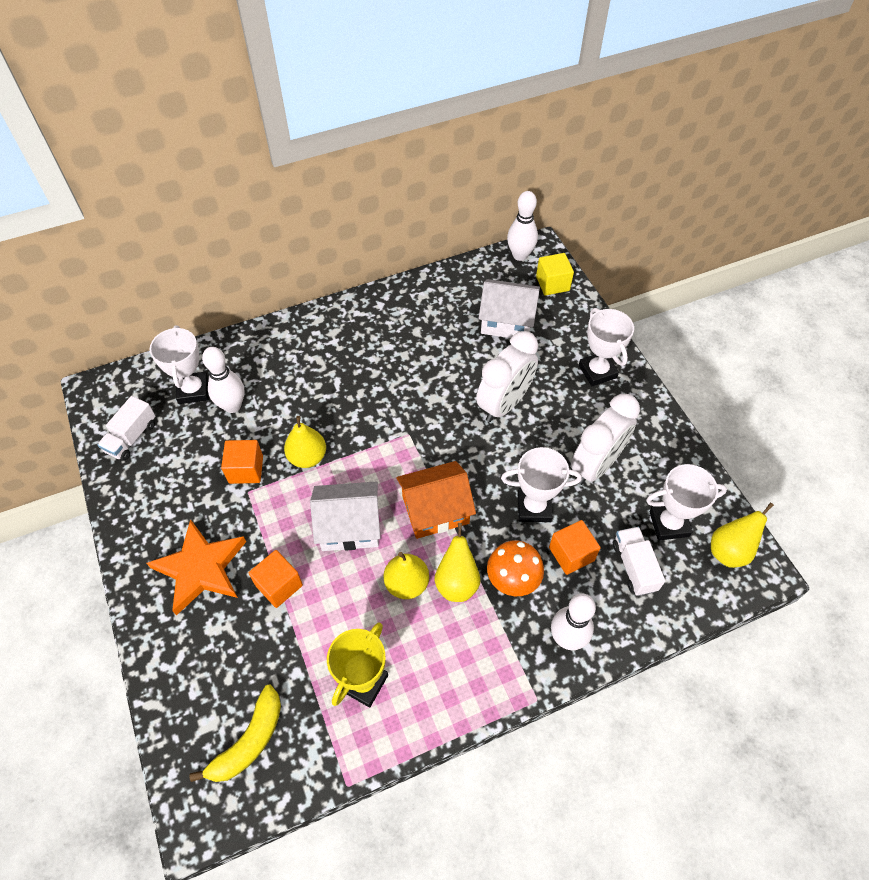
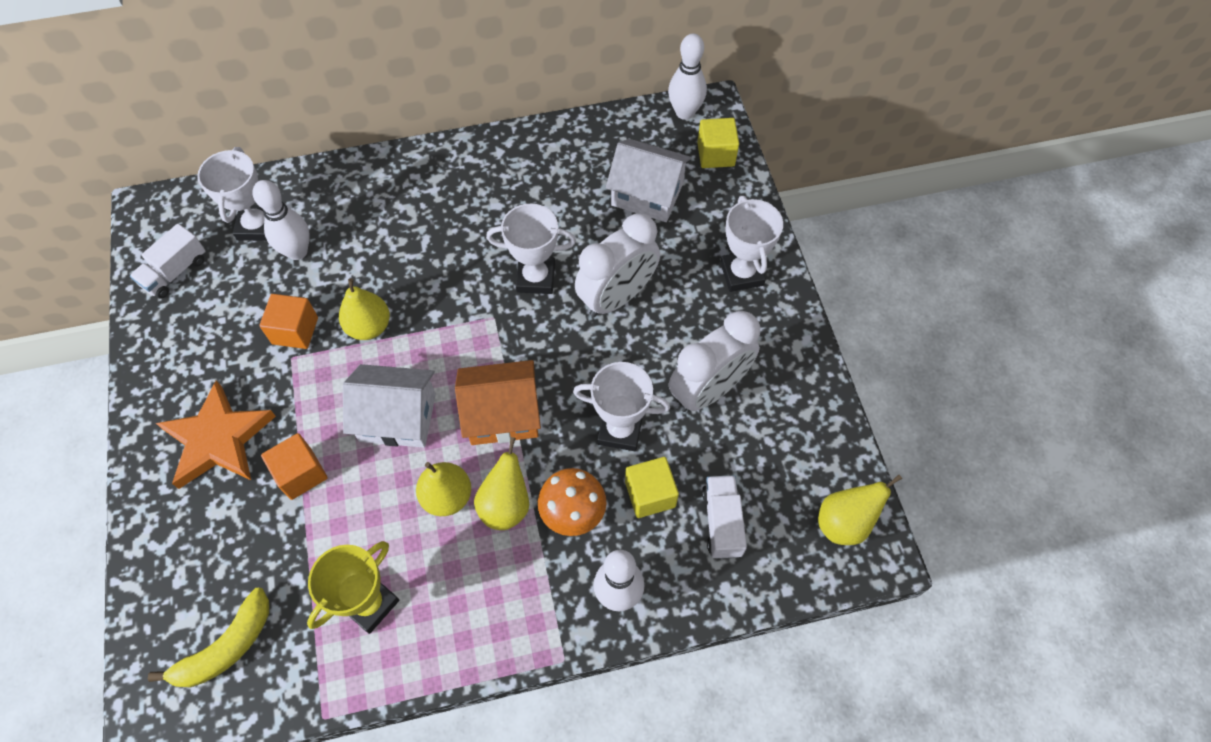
camera: 10 degrees right, 5 degrees up
orange cube [549,520,600,575] -> yellow cube [625,457,679,518]
white trophy [646,464,727,540] -> white trophy moved to [486,204,576,294]

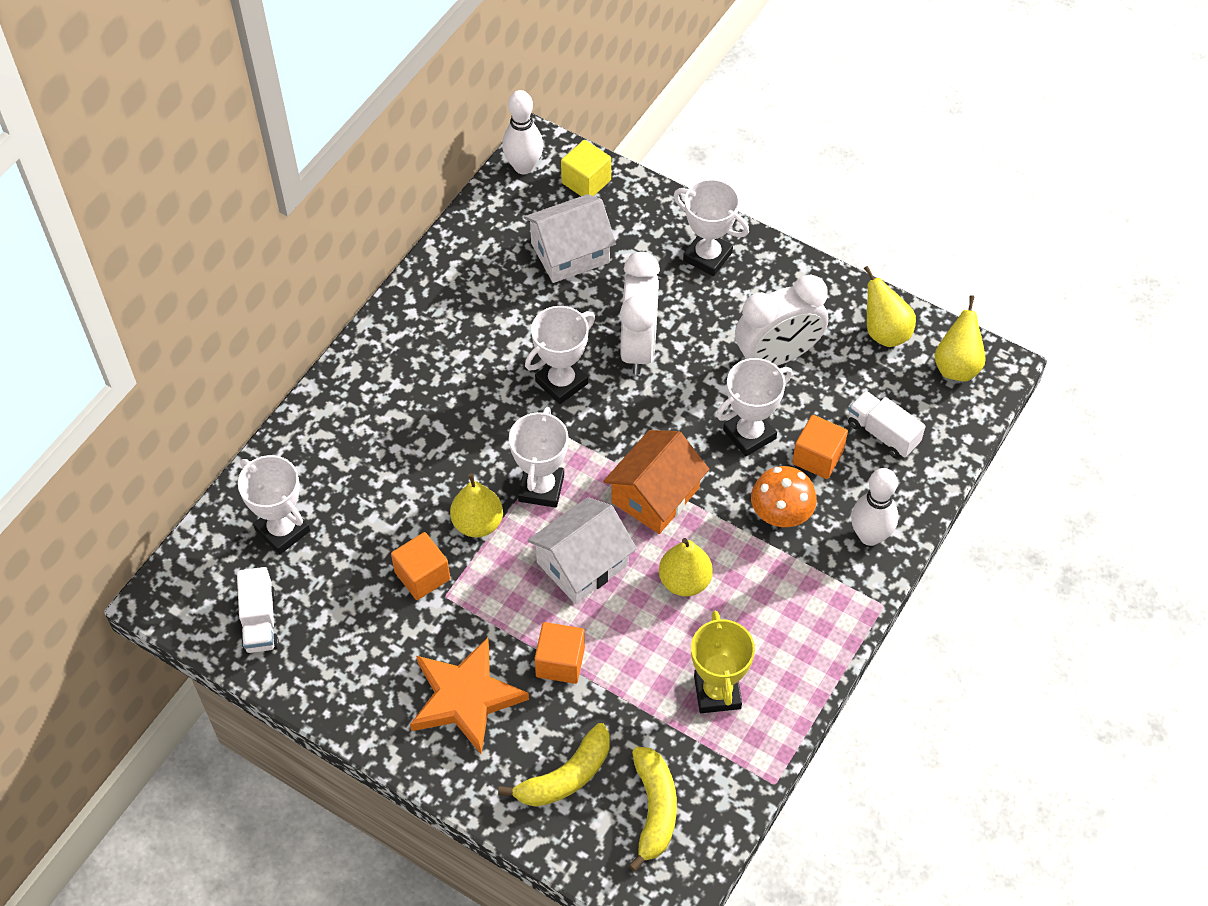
camera: 45 degrees left, 5 degrees down
white bowling pin [253,180,310,260] -> none
yellow pear [474,437,529,530] -> yellow pear moved to [864,266,916,347]
yellow cube [625,457,679,518] -> orange cube [792,415,848,479]
white clock [669,311,760,412] -> white clock turned 60 degrees clockwise [735,275,828,366]
none -> yellow banana [498,723,610,807]
none -> white trophy [509,407,569,508]

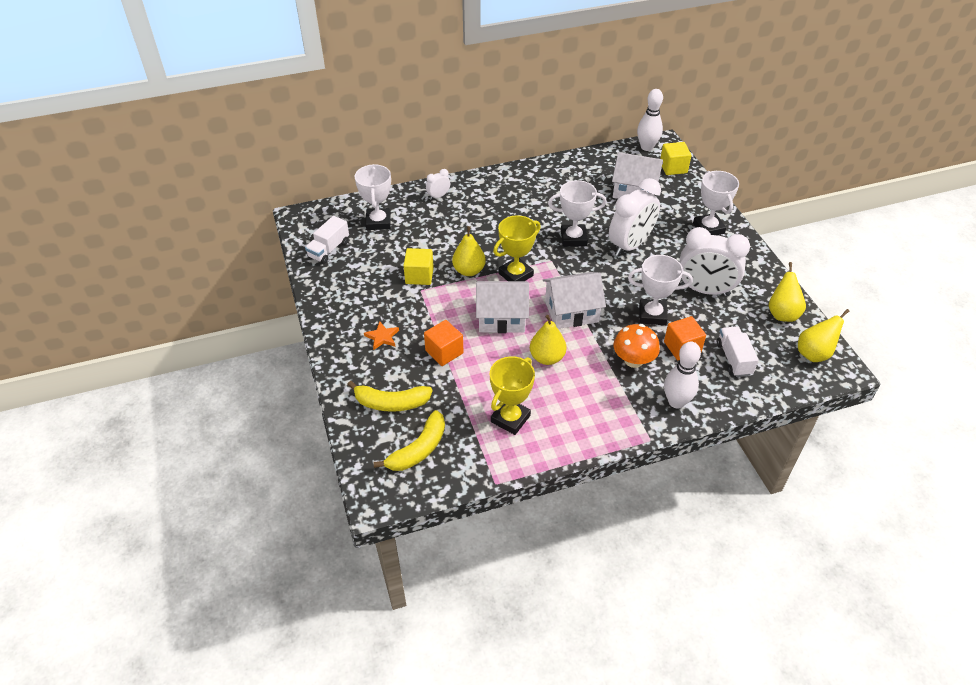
camera: 40 degrees right, 10 degrees down
orange cube [391,532,450,600] -> yellow cube [403,248,434,285]
orange star [410,637,529,755] -> orange star [364,321,399,350], size x0.46
white trophy [509,407,569,508] -> yellow trophy [493,215,541,281]
orange house [603,430,709,534] -> white house [543,272,606,329]
none -> white clock [426,169,450,200]

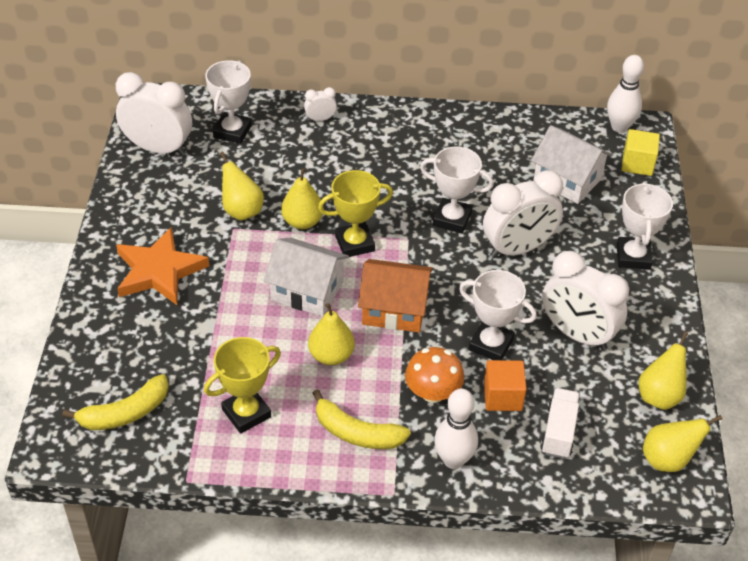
camera: 20 degrees right, 0 degrees up
white truck [305,216,349,264] -> white clock [116,72,192,156]
yellow banana [347,381,433,412] -> yellow banana moved to [312,389,411,449]
orange star [364,321,399,350] -> orange star [116,227,209,305], size x2.19
yellow cube [403,248,434,285] -> yellow pear [220,152,264,221]
orange cube [424,320,464,366] -> none
white house [543,272,606,329] -> orange house [358,259,433,332]

